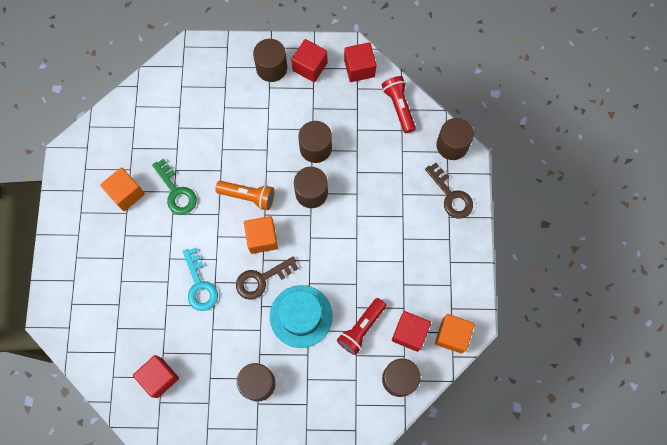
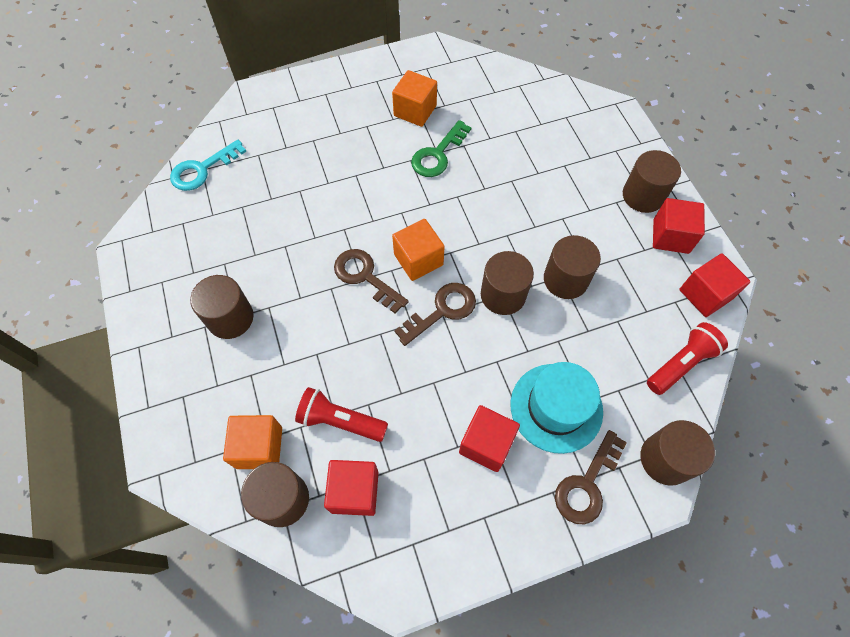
camera: 70 degrees right, 10 degrees down
red cube [133,355,179,398] -> red cube moved to [459,405,520,472]
turquoise key [183,247,218,311] -> turquoise key moved to [170,140,246,191]
orange flashlight [215,181,274,210] -> none
turquoise hat [270,285,333,348] -> turquoise hat moved to [511,362,603,454]
orange cube [435,314,475,353] -> orange cube moved to [223,415,282,469]
none -> brown key [394,283,476,346]

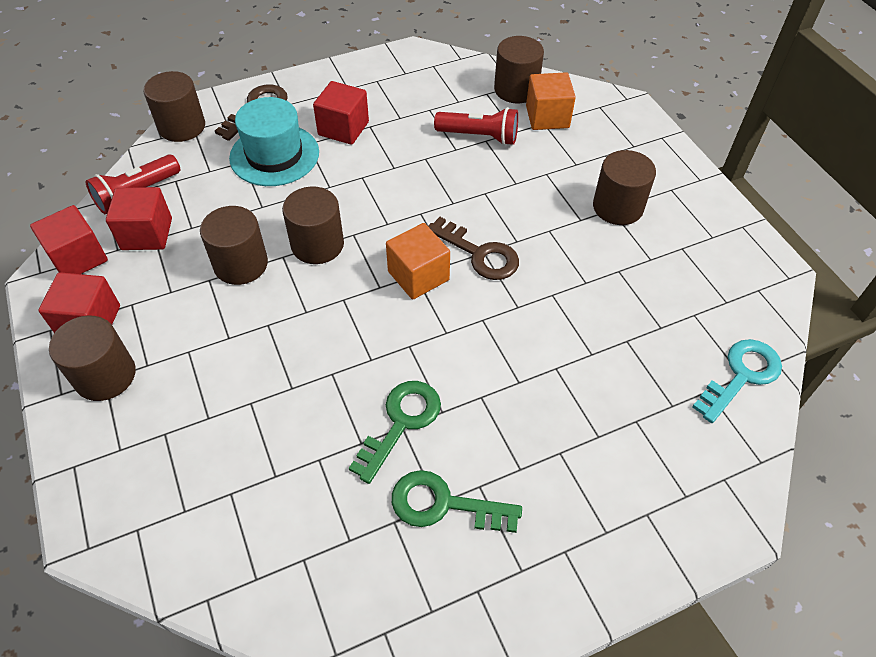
camera: 175 degrees right, 10 degrees down
red cube [324,460,379,516] -> red cube moved to [106,187,172,250]
orange cube [392,70,437,127] -> green key [392,470,522,533]
brown key [394,283,476,346] -> none

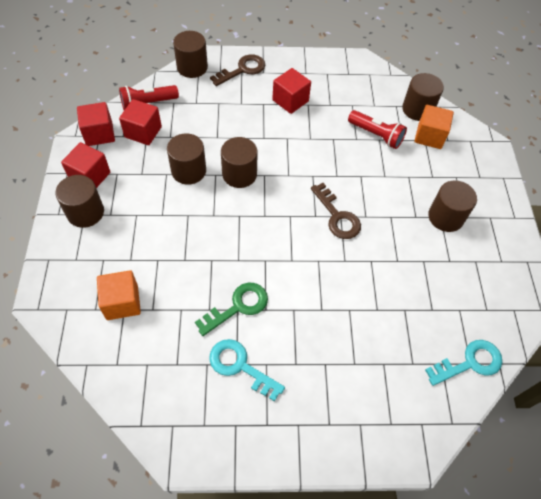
camera: 20 degrees right, 5 degrees up
turquoise hat [229,97,319,186] -> none
orange cube [386,223,450,299] -> orange cube moved to [97,270,141,320]
green key [392,470,522,533] -> turquoise key [209,339,285,401]

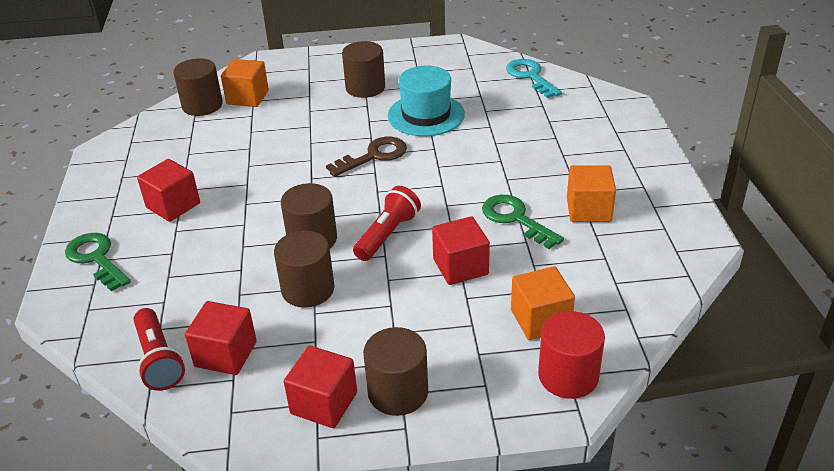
camera: 90 degrees left, 20 degrees down
red cube [77,102,115,146] -> red cube moved to [432,216,490,285]
brown cylinder [173,31,208,78] -> none
turquoise key [209,339,285,401] -> orange cube [567,165,616,222]
brown key [210,54,265,86] -> green key [65,233,131,291]
red flashlight [348,110,407,149] -> red flashlight moved to [353,186,421,261]
none -> turquoise hat [388,66,465,136]
none -> red cylinder [538,311,605,399]

